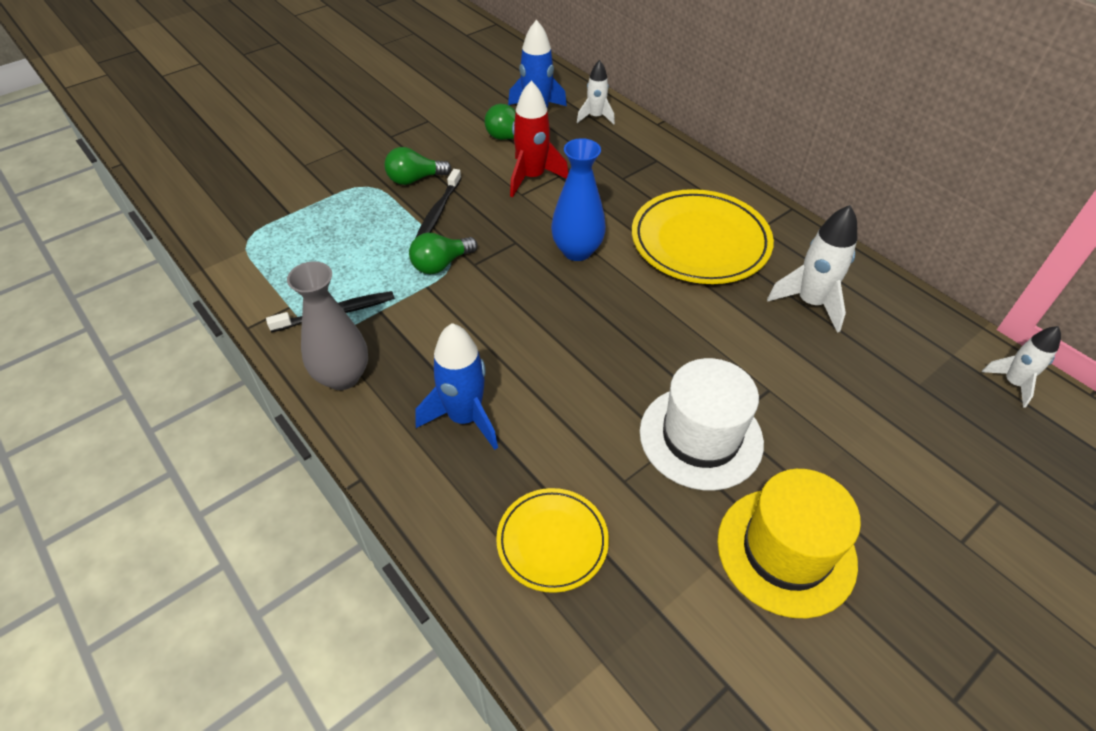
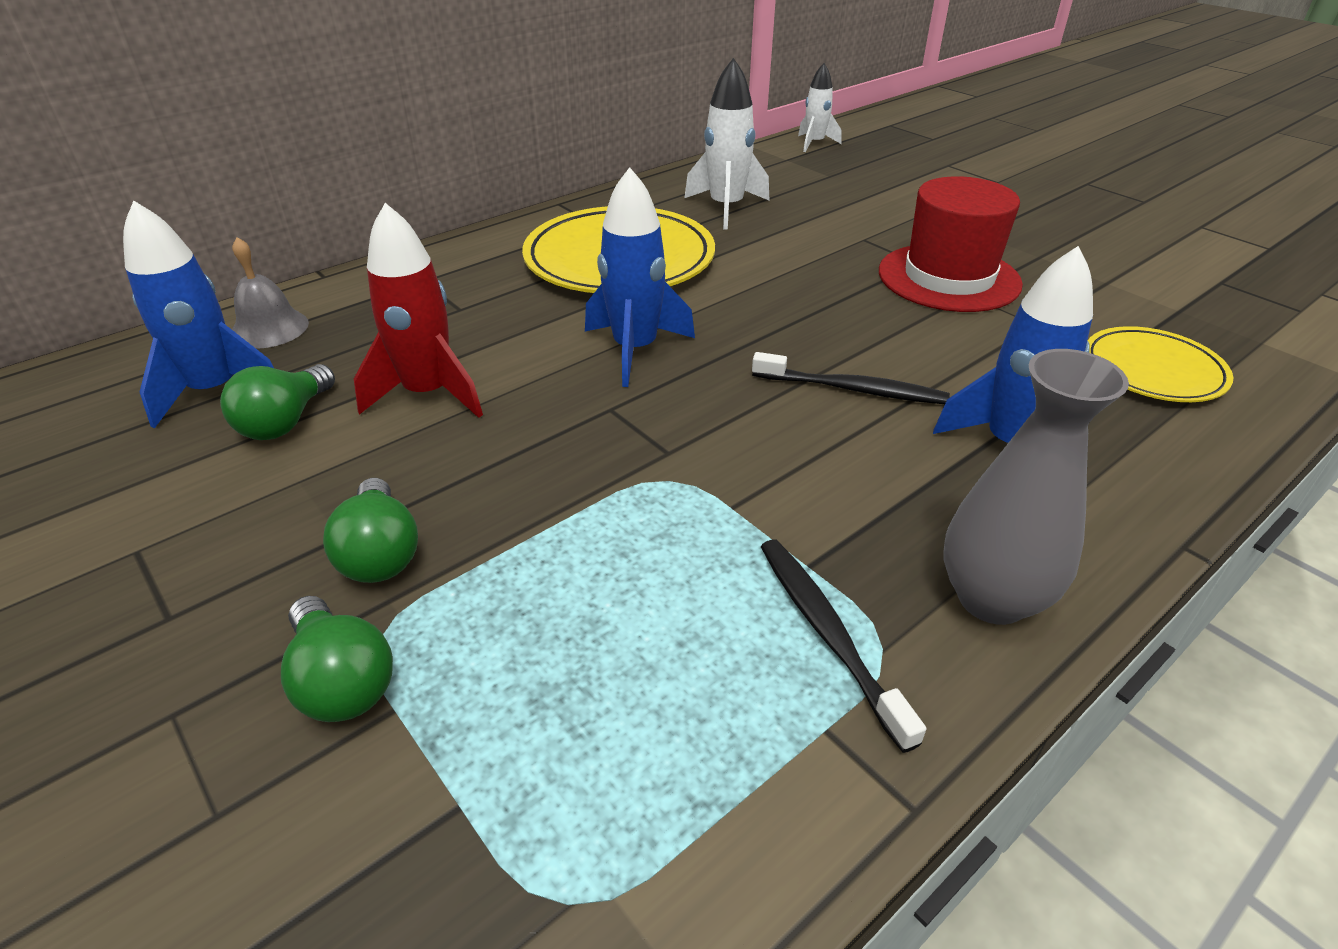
camera: 90 degrees left, 10 degrees down
green light bulb [409,233,477,274] -> green light bulb moved to [281,596,393,722]
black toothbrush [416,169,461,237] -> black toothbrush moved to [752,352,950,404]
blue vase [551,138,606,261] -> blue rocket [585,167,695,387]
white rocket [577,60,615,125] -> grey bell [232,237,309,349]
white hat [640,358,764,490] -> red hat [879,176,1023,312]
yellow hat [717,469,861,618] -> none

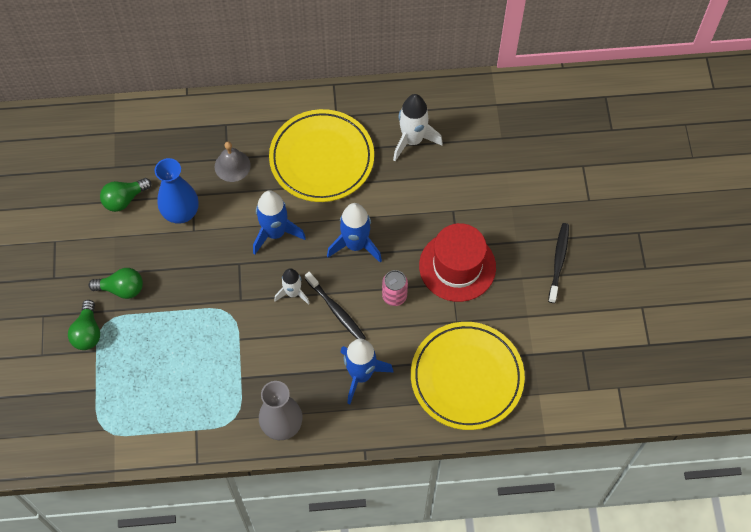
camera: 35 degrees right, 25 degrees up
blue rocket [123,200,274,428] -> blue rocket moved to [327,203,382,262]
grey bell [232,237,309,349] -> grey bell moved to [215,142,251,182]
green light bulb [323,478,418,583] -> green light bulb turned 105 degrees counterclockwise [89,268,143,299]
red rocket [354,203,483,418] -> blue vase [155,158,199,224]
black toothbrush [761,539,926,753] -> black toothbrush moved to [548,223,569,303]
white rocket [798,63,842,152] -> white rocket moved to [274,268,310,305]
yellow plate [1088,326,1233,402] -> yellow plate [411,322,525,430], size x1.73
none -> pink can [382,270,408,306]

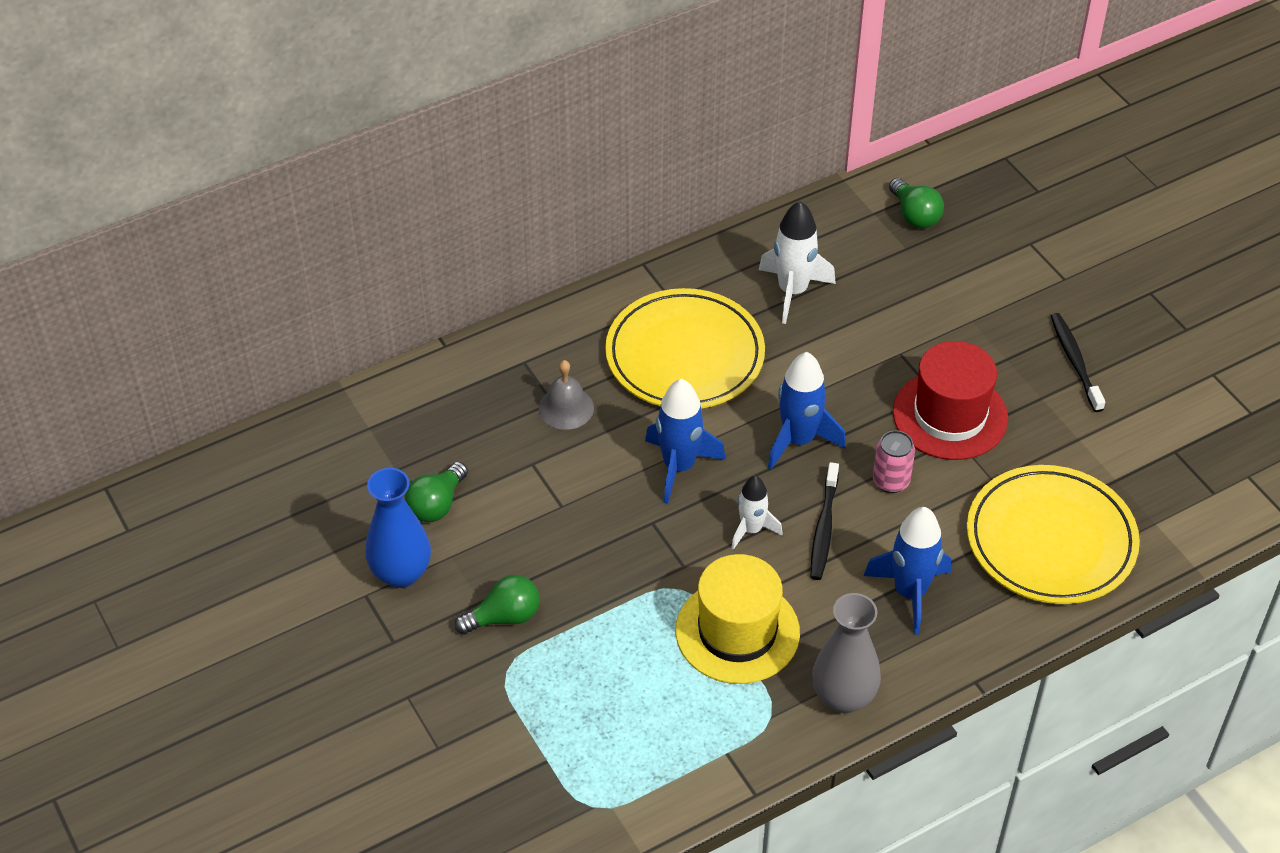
camera: 25 degrees left, 15 degrees down
green light bulb [68,300,100,350] -> green light bulb moved to [889,178,944,228]
blue vase [155,158,199,224] -> blue vase moved to [365,468,431,588]
black toothbrush [305,272,366,339] -> black toothbrush turned 75 degrees clockwise [810,462,839,580]
none -> yellow hat [676,554,800,684]

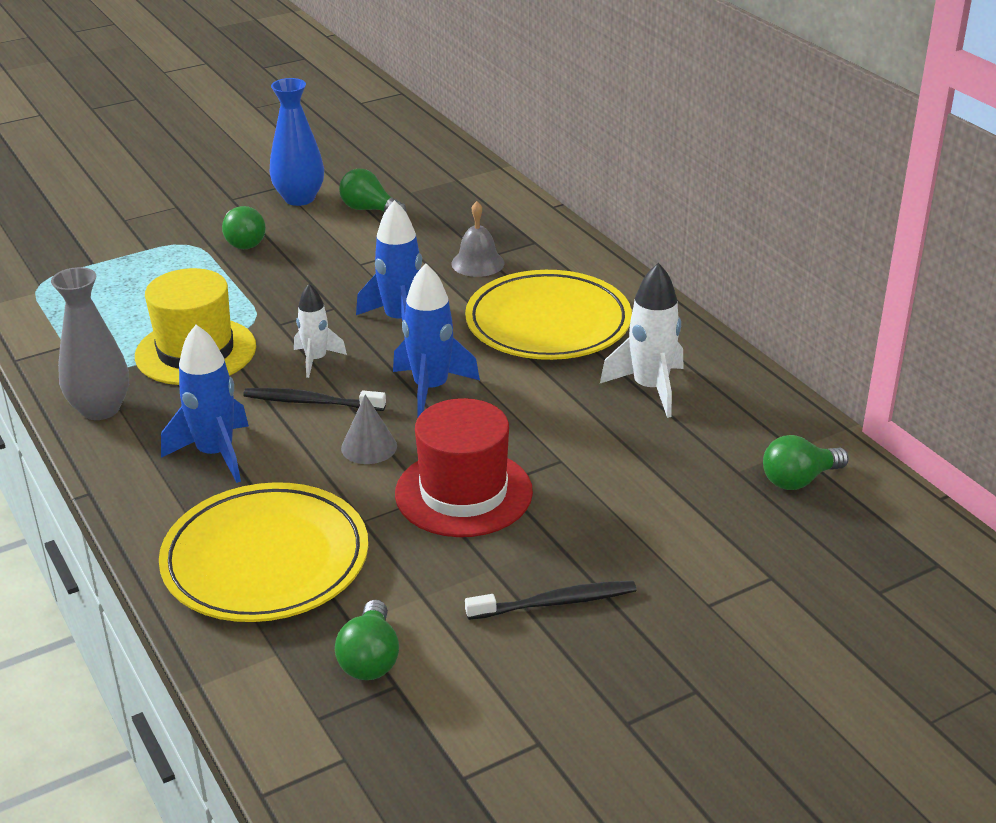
camera: 90 degrees right, 15 degrees down
pink can [873,430,915,493] -> grey cone [341,394,397,464]
none -> green light bulb [335,600,399,680]

